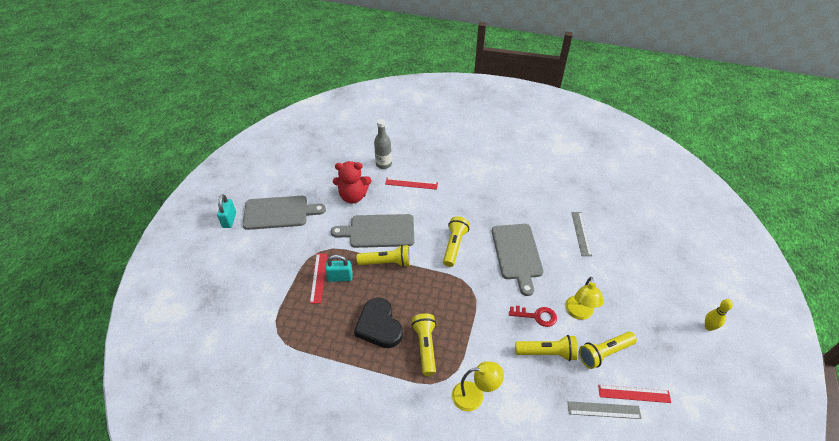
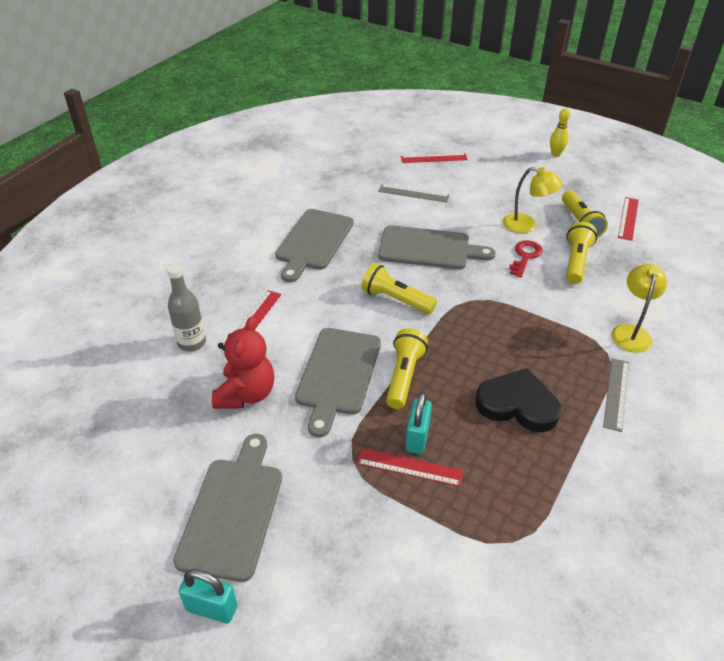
camera: 75 degrees left, 5 degrees down
black heart [354,298,403,348] -> black heart turned 150 degrees counterclockwise [475,368,561,432]
yellow flashlight [411,313,436,376] -> none
grey ruler [568,401,642,419] -> grey ruler moved to [603,358,629,432]
none -> grey cutting board [275,209,354,283]
none -> red ruler [401,153,468,163]

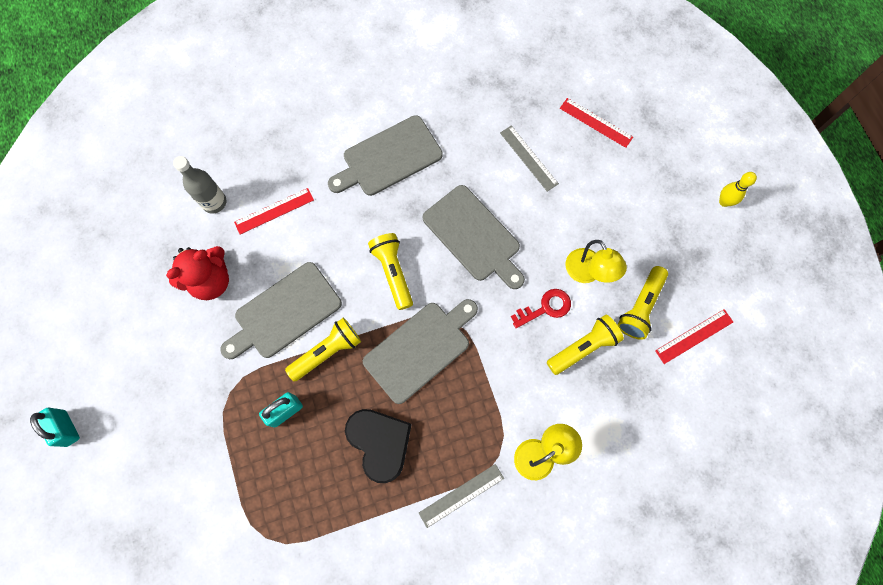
camera: 40 degrees right, 30 degrees up
grey cutting board [173,434,282,582] -> grey cutting board moved to [363,299,478,404]
red ruler [357,448,463,487] -> none

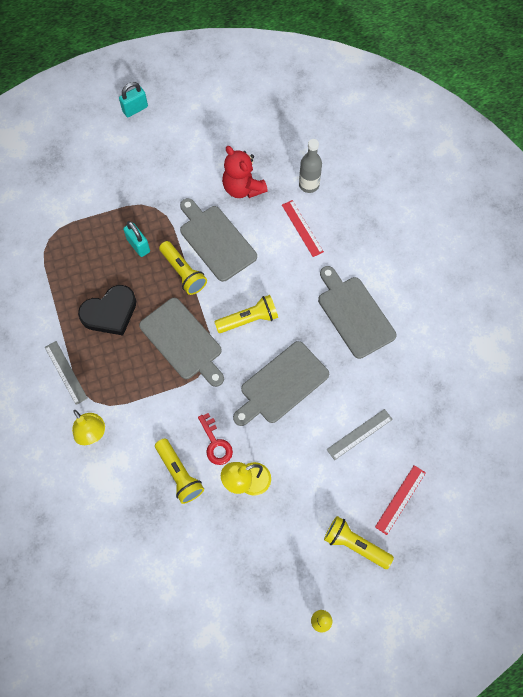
camera: 90 degrees right, 5 degrees down
yellow flashlight [618,266,668,340] -> yellow flashlight moved to [324,516,394,569]
red ruler [655,309,733,364] -> none

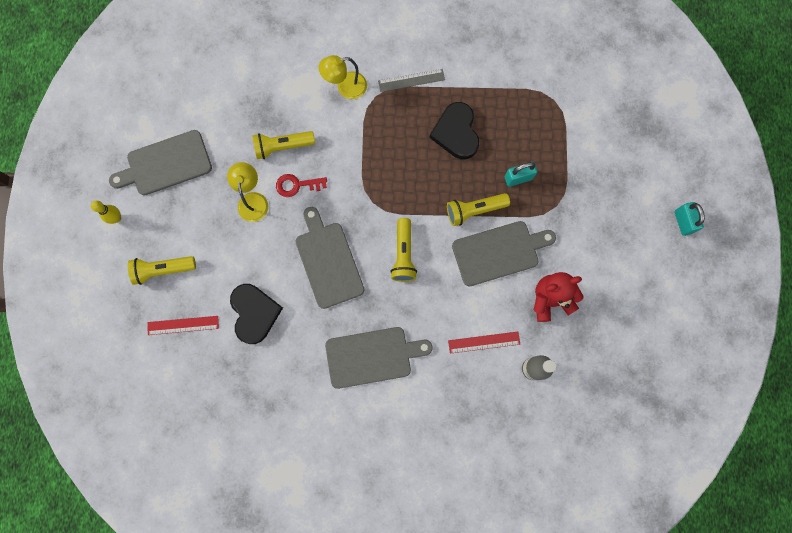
camera: 110 degrees right, 10 degrees up
grey cutting board [139,298,224,387] -> grey cutting board moved to [109,130,212,195]
yellow flashlight [324,516,394,569] -> yellow flashlight turned 150 degrees counterclockwise [128,256,196,285]
grey ruler [326,409,393,460] -> black heart [230,284,283,344]
red ruler [375,465,426,535] -> red ruler turned 60 degrees counterclockwise [147,316,219,335]

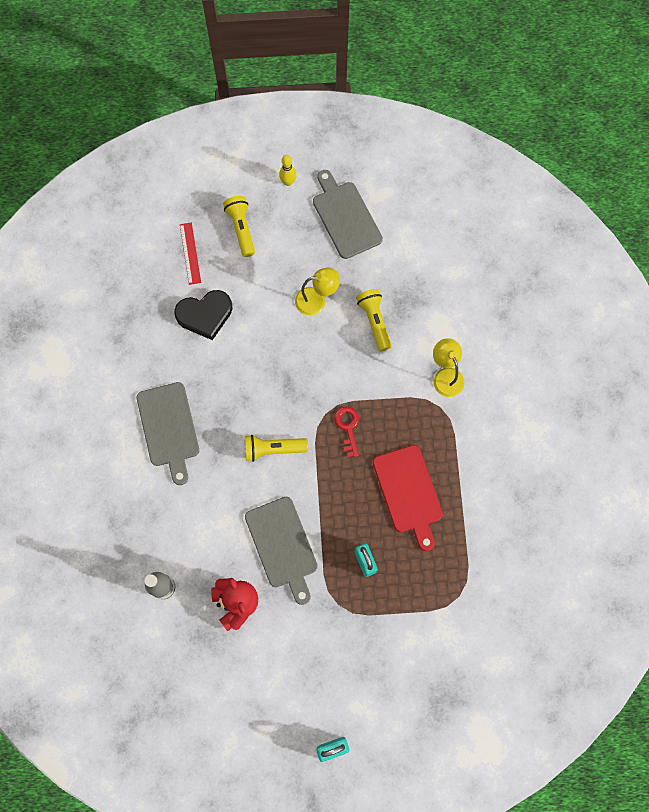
camera: 85 degrees right, 5 degrees down
red key [276,174,327,197] -> red key moved to [334,406,359,457]
grey cutting board [296,207,364,309] -> none
grey ruler [378,69,445,92] -> none
black heart [430,102,479,159] -> red cutting board [373,445,443,551]
yellow flashlight [447,193,510,226] -> none
red ruler [448,332,520,354] -> none

